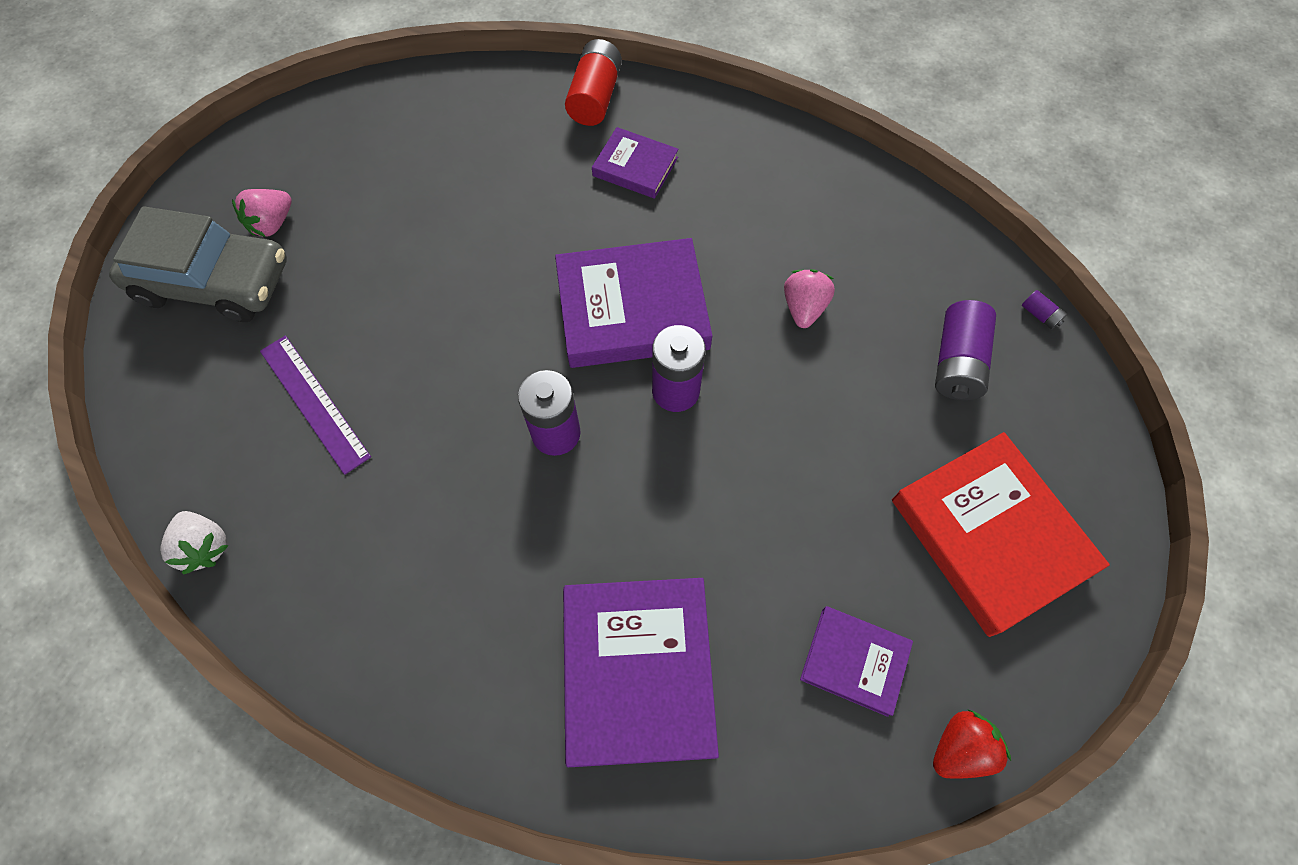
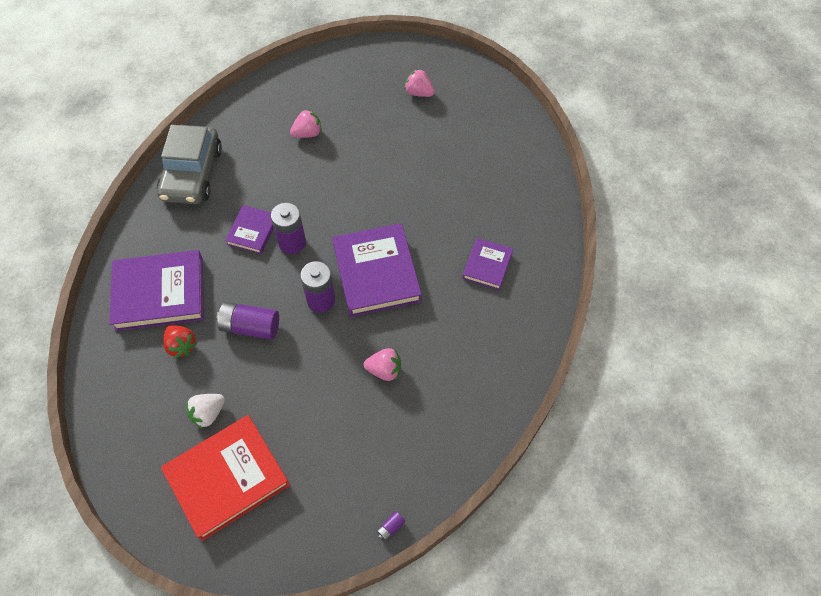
camera: 85 degrees right, 5 degrees down
grey car [109,206,287,322] -> grey car moved to [157,125,222,204]
white strawberry [160,511,229,575] -> white strawberry moved to [186,394,225,429]
purple ruler [260,336,371,475] -> pink strawberry [290,109,322,138]
red battery [565,39,622,126] -> none
purple book [800,606,913,717] -> purple book moved to [225,205,274,254]
red strawberry [933,709,1011,779] -> red strawberry moved to [163,325,197,358]
purple battery [935,300,996,400] -> purple battery moved to [217,302,279,340]

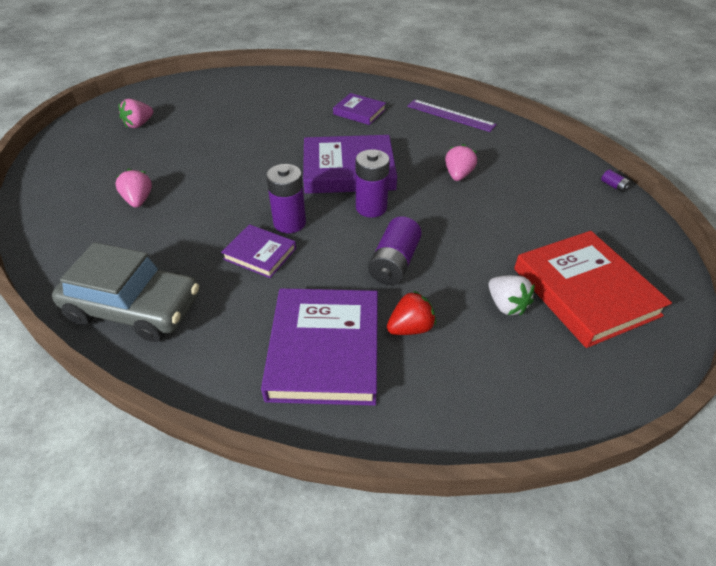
camera: 80 degrees left, 15 degrees down
none -> purple ruler [407,99,497,132]

